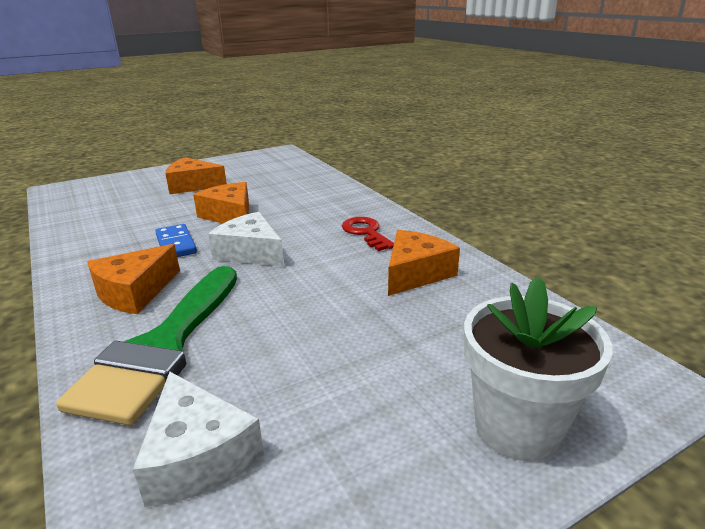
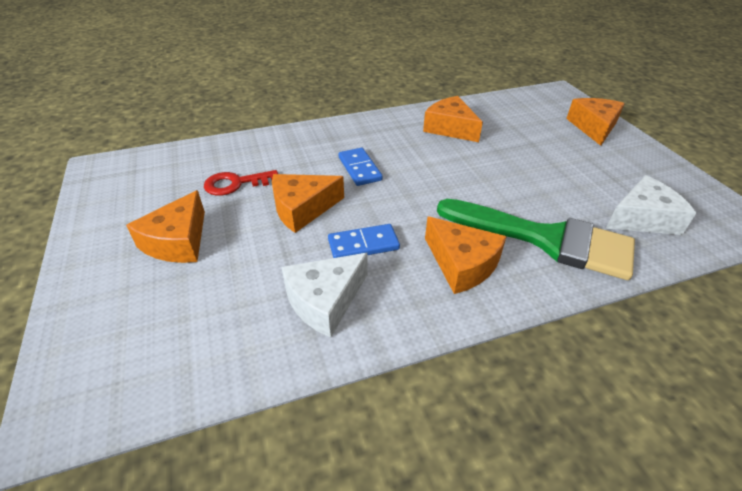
camera: 80 degrees left, 15 degrees up
white cheese [208,212,284,266] -> white cheese moved to [282,253,368,338]
red key [342,217,394,251] -> red key moved to [204,170,278,196]
white flower pot [464,276,613,461] -> orange cheese [566,98,625,146]
none -> blue domino [339,148,383,186]

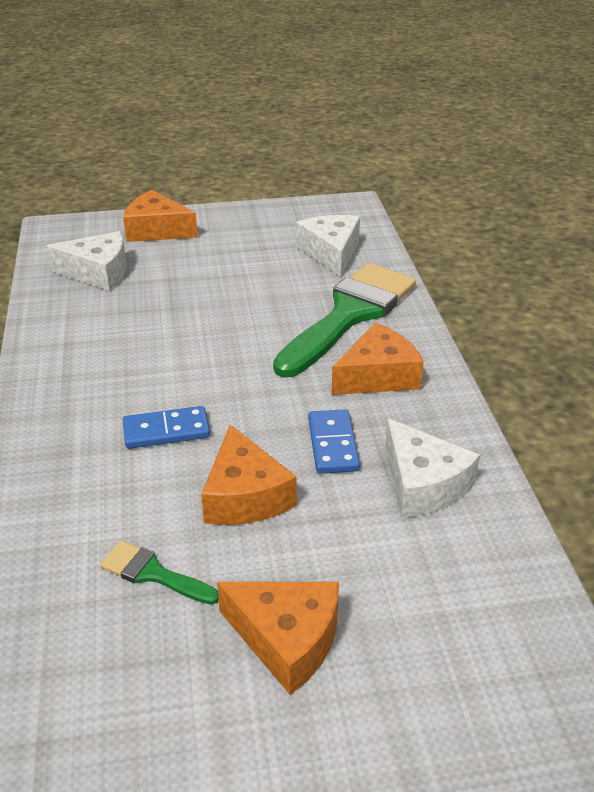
camera: 80 degrees left, 5 degrees down
red key [204,170,278,196] -> green brush [100,541,219,605]
orange cheese [423,96,483,142] -> none
none -> white cheese [46,231,126,291]

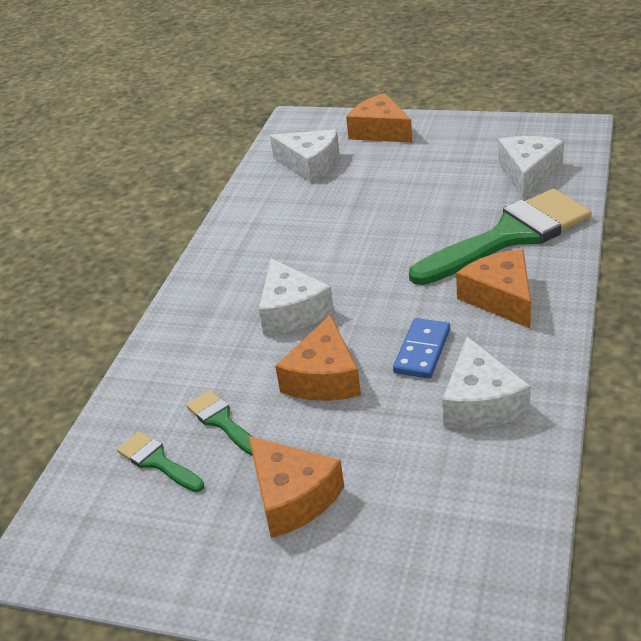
camera: 30 degrees right, 0 degrees up
blue domino [123,406,210,449] -> white cheese [259,259,334,335]
orange cheese [331,322,424,395] -> orange cheese turned 105 degrees counterclockwise [456,249,531,328]
none -> green brush [117,431,204,492]

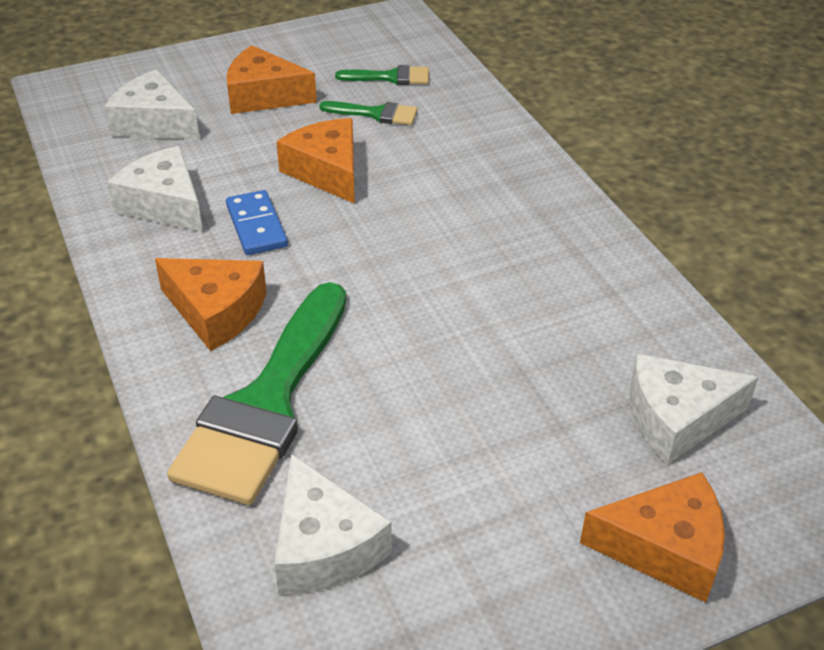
camera: 135 degrees right, 5 degrees up
white cheese [259,259,334,335] -> white cheese moved to [104,69,200,140]

